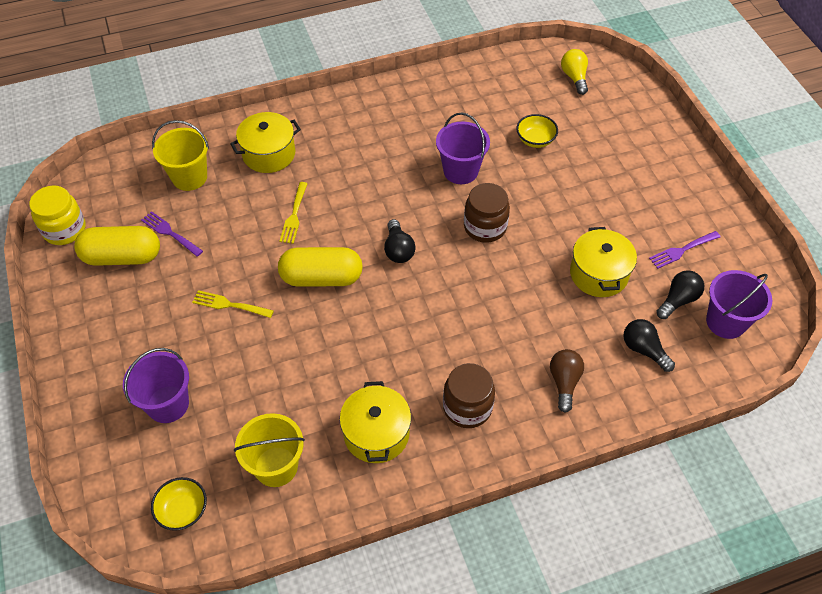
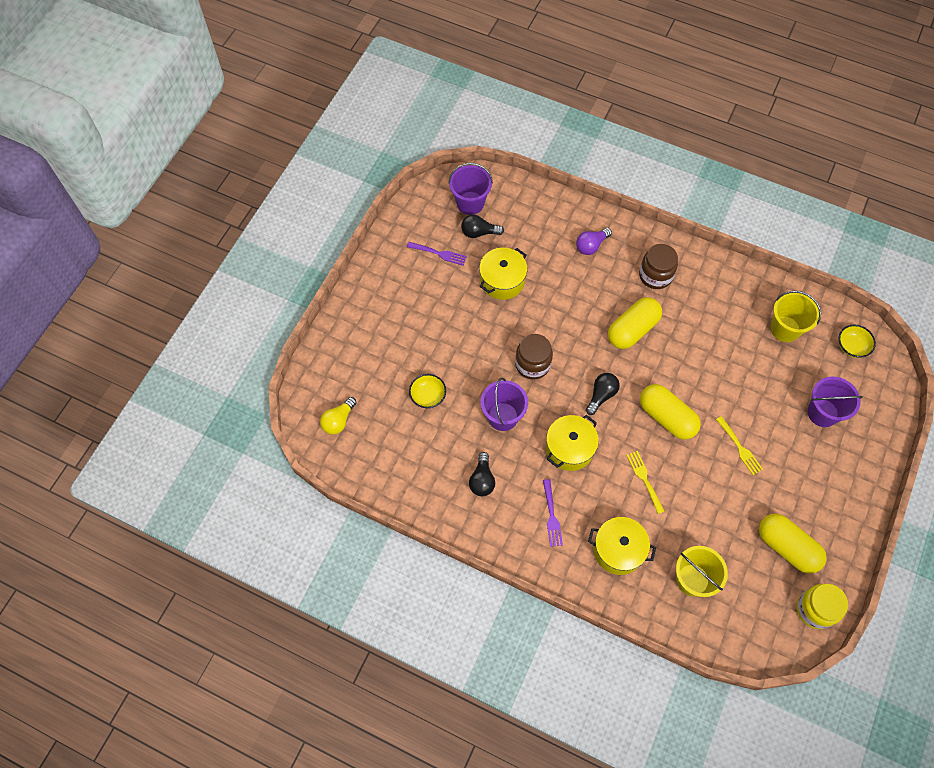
camera: 135 degrees left, 10 degrees up
purple fork [141,211,203,257] -> purple fork moved to [543,479,563,547]
yellow fork [279,182,308,244] -> yellow fork turned 75 degrees counterclockwise [626,451,665,514]
yellow pot [340,381,411,463] -> yellow pot moved to [546,415,599,471]
brown light bulb [550,349,584,413] -> purple light bulb [576,228,612,255]
black light bulb [623,319,675,372] -> black light bulb moved to [469,452,495,496]
none -> yellow capsule [608,297,662,349]

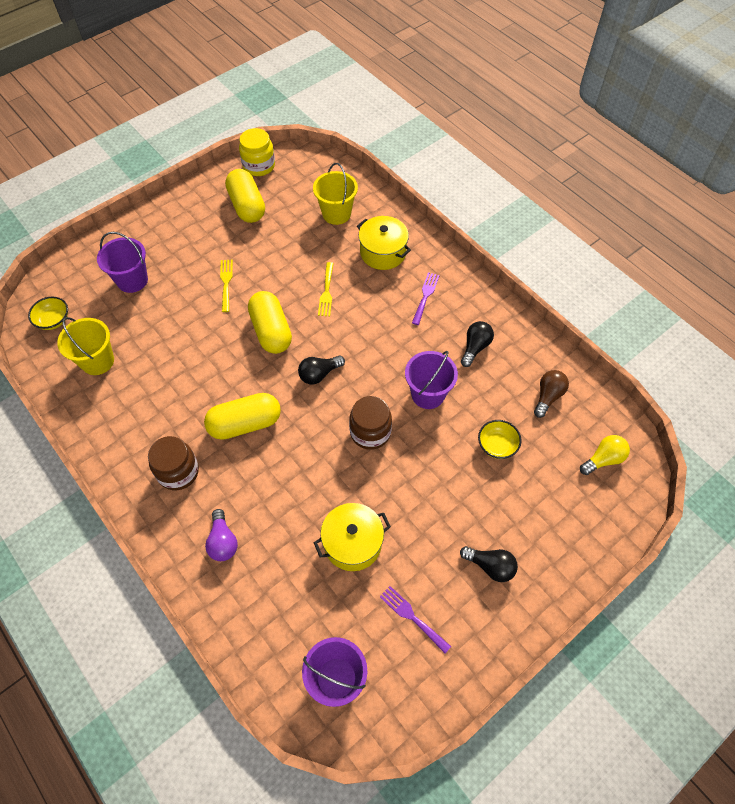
camera: 155 degrees left, 5 degrees down
black light bulb [461,214,504,238] -> black light bulb moved to [460,546,518,582]
yellow pot [546,415,599,471] -> none
purple light bulb [576,228,612,255] -> purple light bulb turned 90 degrees clockwise [205,509,238,561]
none -> brown light bulb [534,370,569,418]

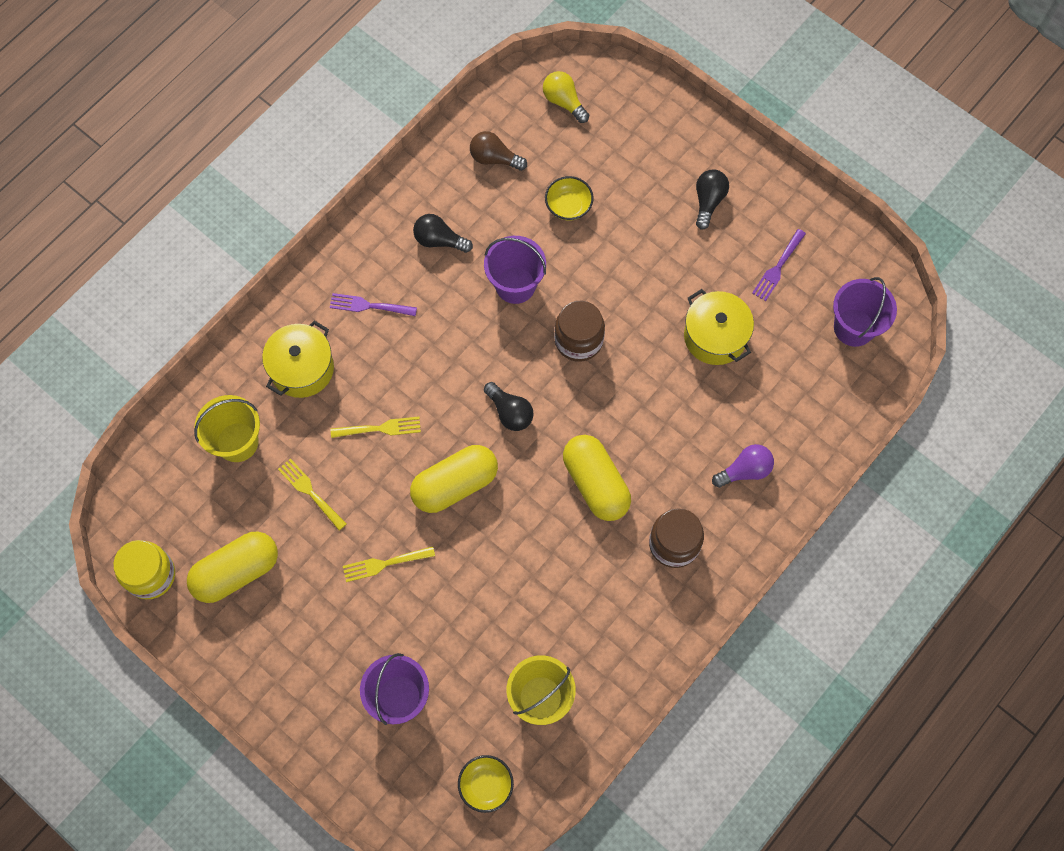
camera: 100 degrees left, 10 degrees up
none -> yellow fork [278,458,347,530]

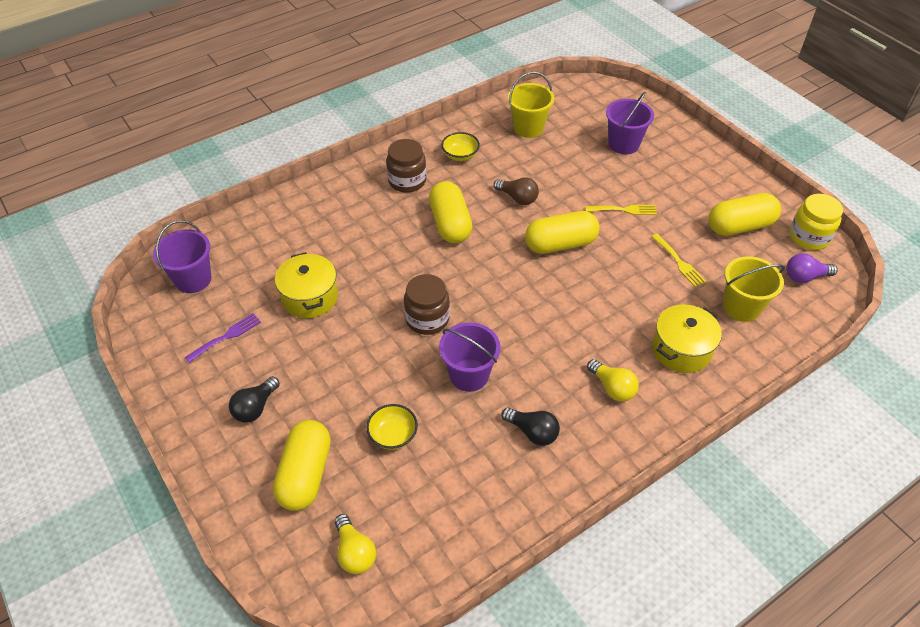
camera: 165 degrees left, 20 degrees down
purple fork [330,293,417,316] -> yellow light bulb [587,359,639,402]
yellow fork [331,417,421,438] -> none
yellow bowl [458,755,514,813] -> yellow bowl moved to [441,132,480,161]
brown light bulb [470,131,527,171] -> brown light bulb moved to [493,177,539,205]
black light bulb [484,382,534,431] -> none
purple light bulb [712,444,774,488] -> purple light bulb moved to [786,253,838,283]
none -> yellow capsule [273,420,331,511]

